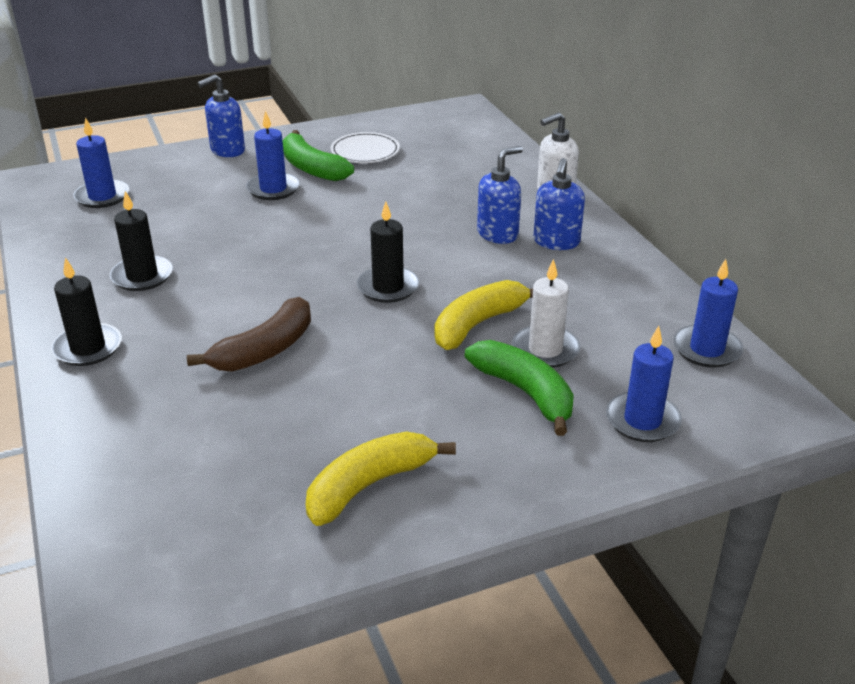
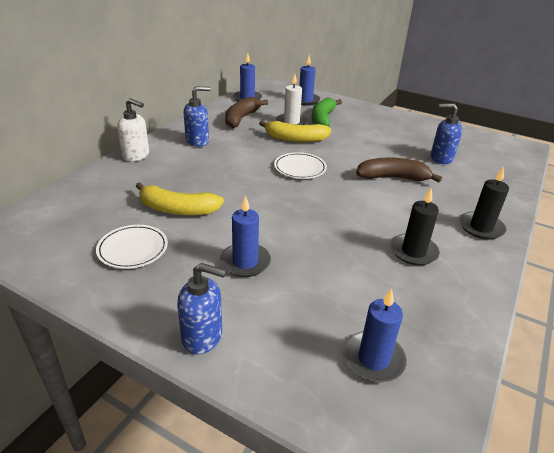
camera: 130 degrees left, 0 degrees up
green banana [283,130,354,181] -> none
yellow banana [306,431,456,526] -> yellow banana moved to [136,182,224,215]
black candle [357,202,419,303] -> white plate [274,152,327,179]
blue soap dispenser [477,146,523,244] -> blue soap dispenser moved to [431,103,462,164]
none -> brown banana [225,97,268,128]

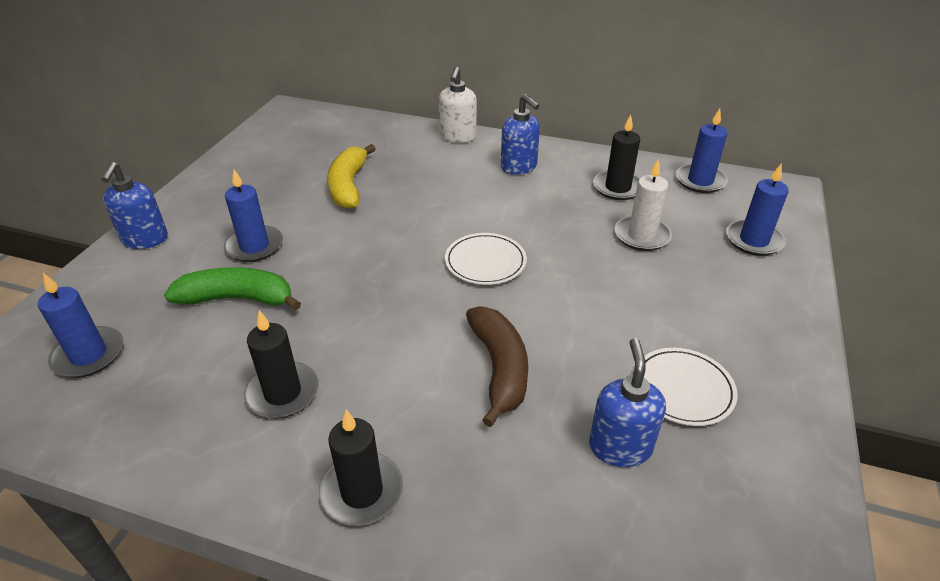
camera: 80 degrees right, 5 degrees up
white plate [96,225,168,269] -> white plate moved to [644,348,738,426]
brown banana [225,97,268,128] -> black candle [593,114,640,200]
yellow banana [259,121,331,142] -> none
green banana [312,97,342,127] -> green banana moved to [164,267,301,311]

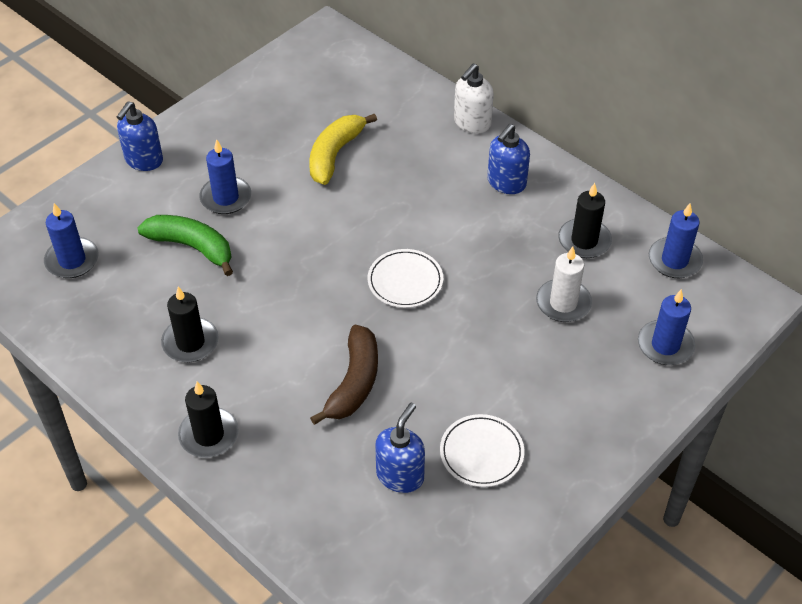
camera: 25 degrees right, 10 degrees up
blue soap dispenser [501,94,540,175] -> blue soap dispenser turned 45 degrees clockwise [487,124,530,194]

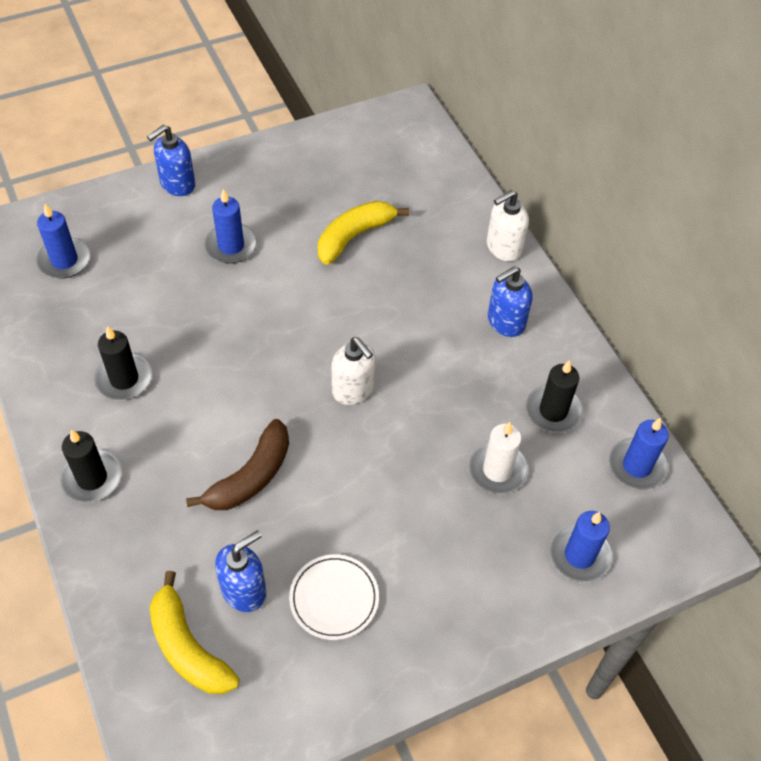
camera: 20 degrees right, 5 degrees up
green banana [137,215,233,276] -> none
white plate [368,249,443,308] -> white soap dispenser [332,337,376,405]
none -> yellow banana [150,571,240,694]

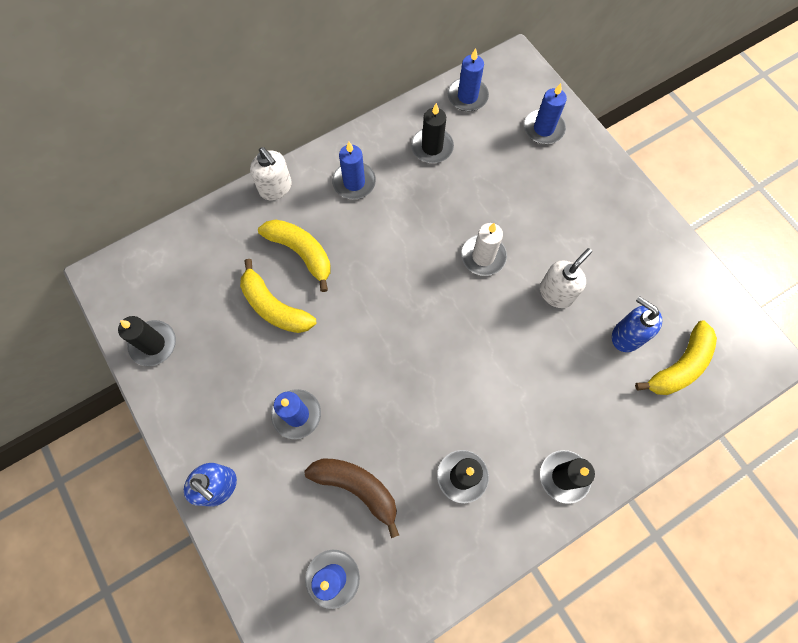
camera: 95 degrees left, 15 degrees up
brown banana [186,419,289,510] -> brown banana moved to [304,458,399,538]
white plate [289,554,379,640] -> none
white soap dispenser [332,337,376,405] -> white soap dispenser moved to [540,248,592,308]
white candle [468,422,528,494] -> white candle moved to [461,223,507,276]
blue soap dispenser [488,266,532,337] -> blue candle [332,142,376,199]
none -> black candle [118,316,176,366]
none -> yellow banana [258,219,331,292]

